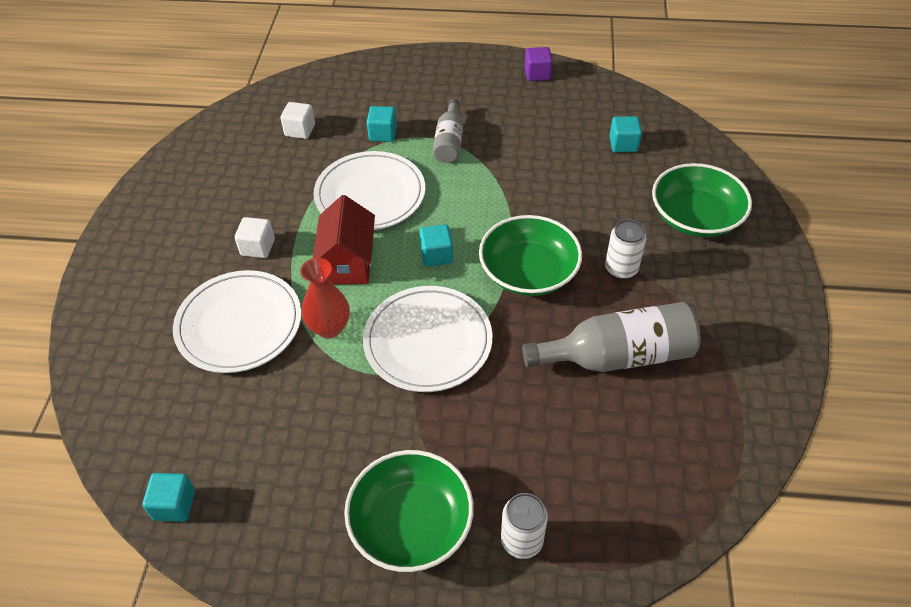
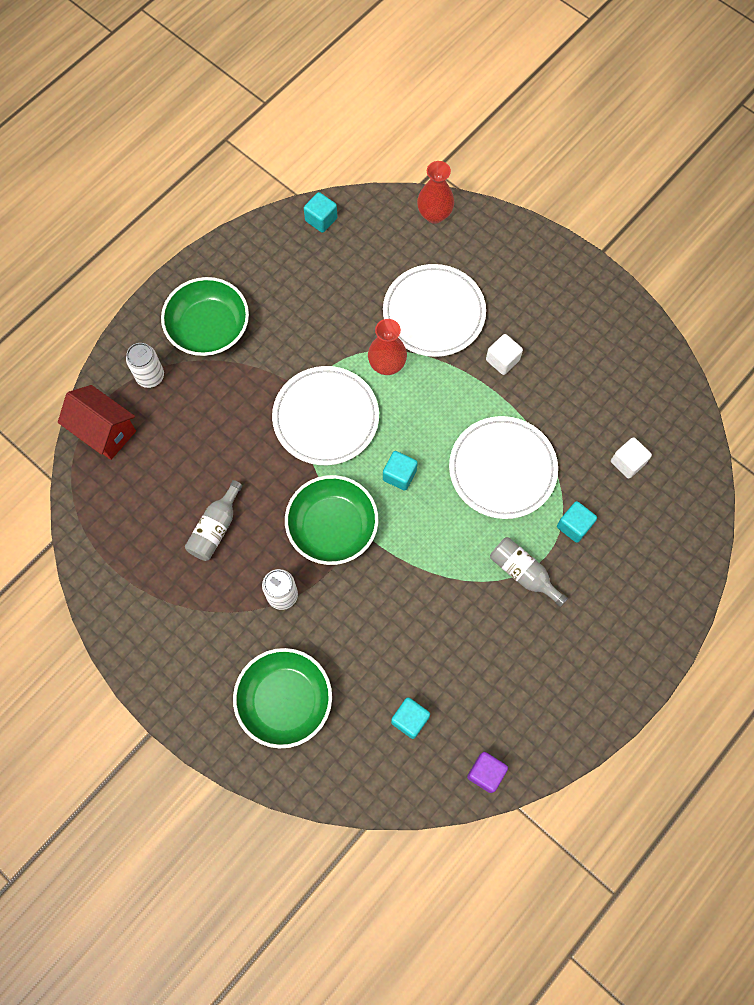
camera: 125 degrees right, 20 degrees up
red house [313,195,375,284] -> red house moved to [58,385,136,460]
grey bottle [522,302,701,372] -> grey bottle [185,480,243,561], size x0.60
purple cube [525,47,553,81] -> purple cube moved to [467,752,508,793]
none -> red vase [417,161,454,224]

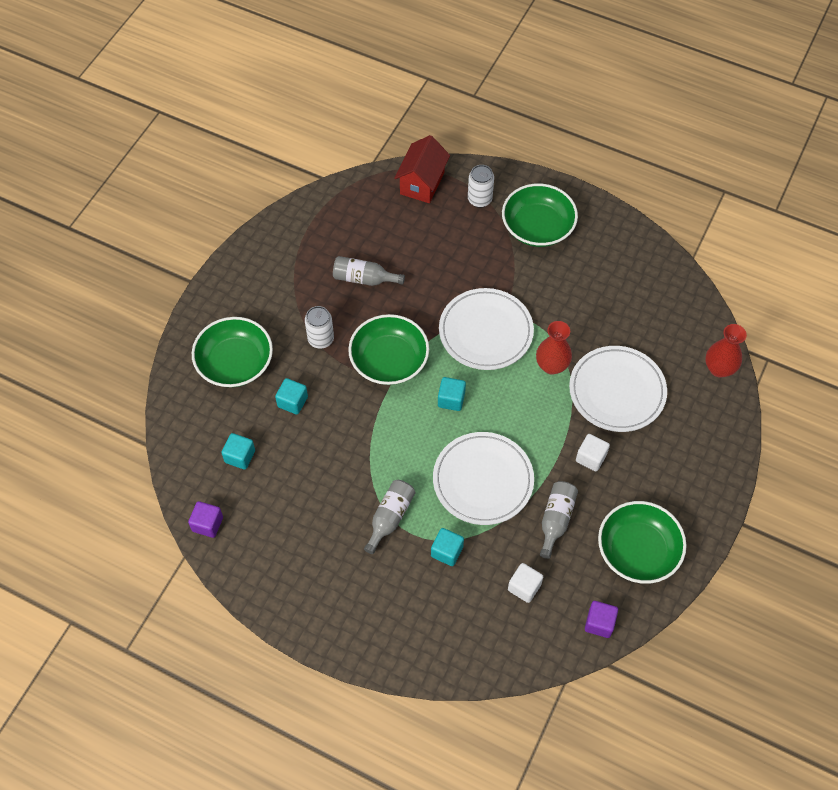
camera: 75 degrees right, 10 degrees down
turquoise cube [304,192,337,233] -> turquoise cube moved to [275,378,308,414]
none -> grey bottle [540,481,578,559]
none -> purple cube [585,601,618,638]
none -> green bowl [598,501,687,584]

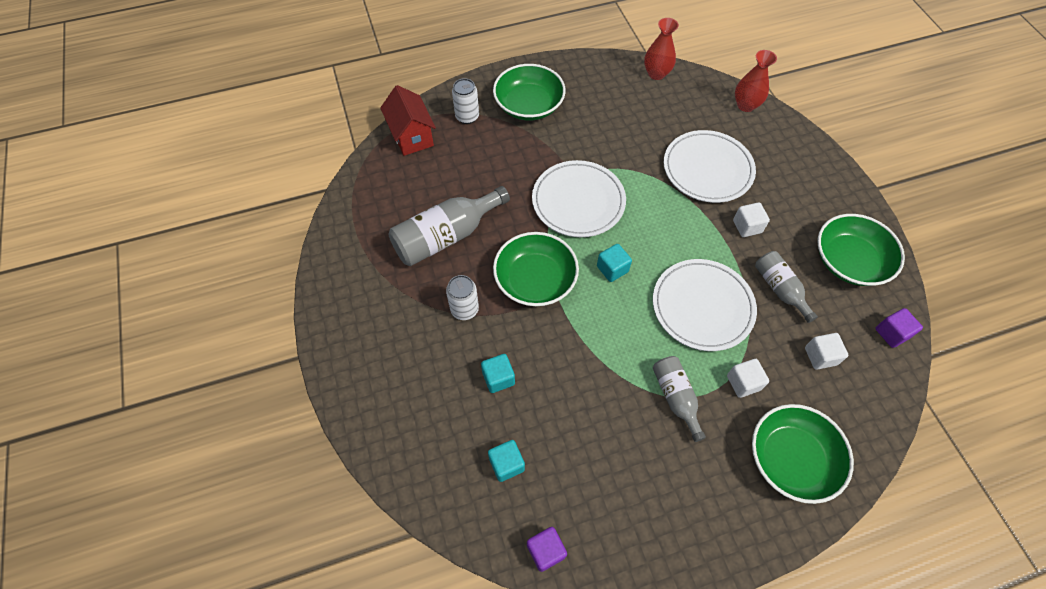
camera: 45 degrees left, 0 degrees up
green bowl [192,317,273,387] -> green bowl moved to [752,404,854,504]
grey bottle [333,256,405,286] -> grey bottle [388,186,510,266], size x1.68
turquoise cube [431,528,464,566] -> white cube [727,359,769,398]
red vase [536,321,572,375] -> red vase moved to [644,18,679,80]

